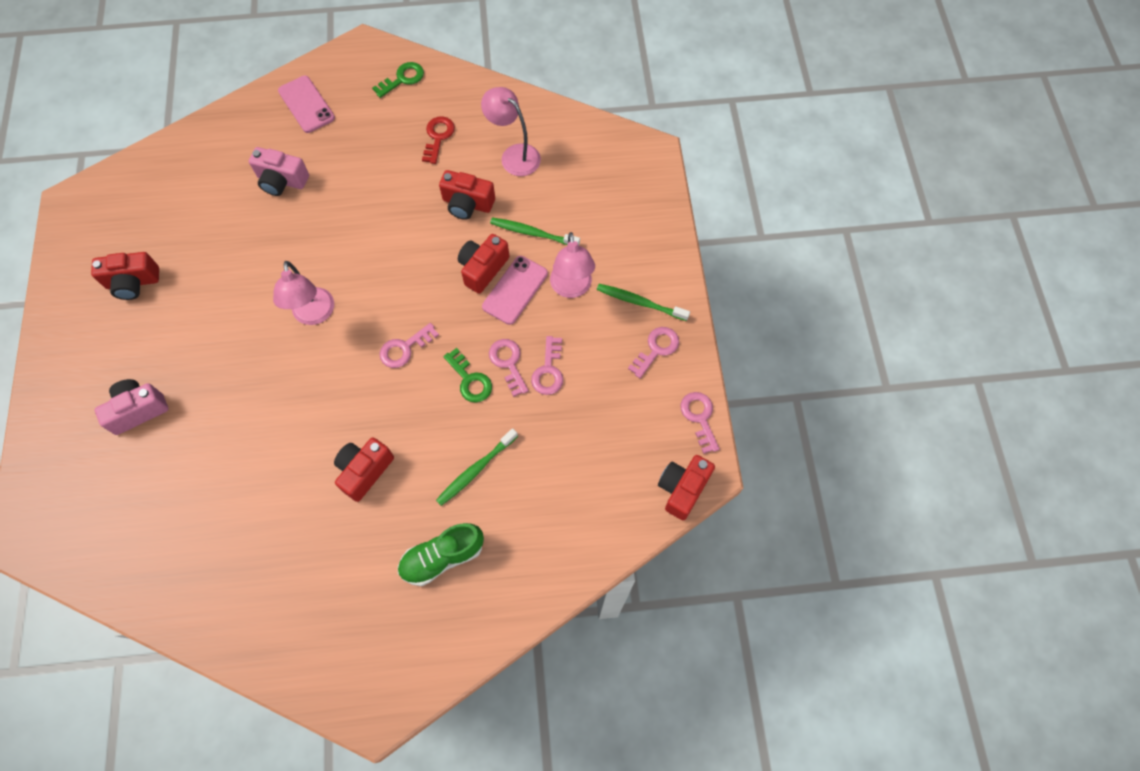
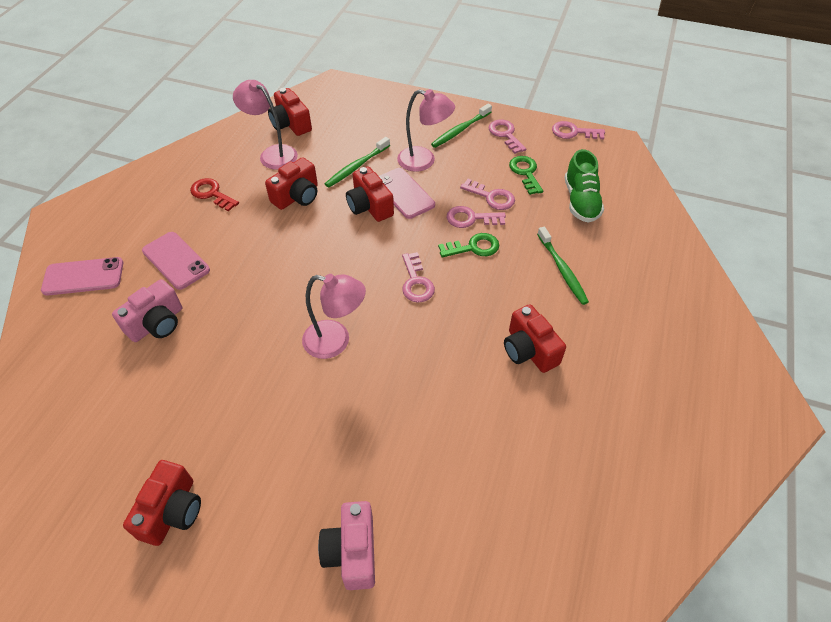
camera: 65 degrees left, 15 degrees down
green key [372,62,424,98] -> green key moved to [509,156,543,195]
green shoe [398,523,484,586] -> green shoe moved to [565,149,604,223]
pink lamp [481,87,541,176] -> pink lamp turned 60 degrees clockwise [233,80,298,170]
red camera [658,455,715,520] -> red camera moved to [268,88,312,136]
none -> pink phone [142,232,210,290]

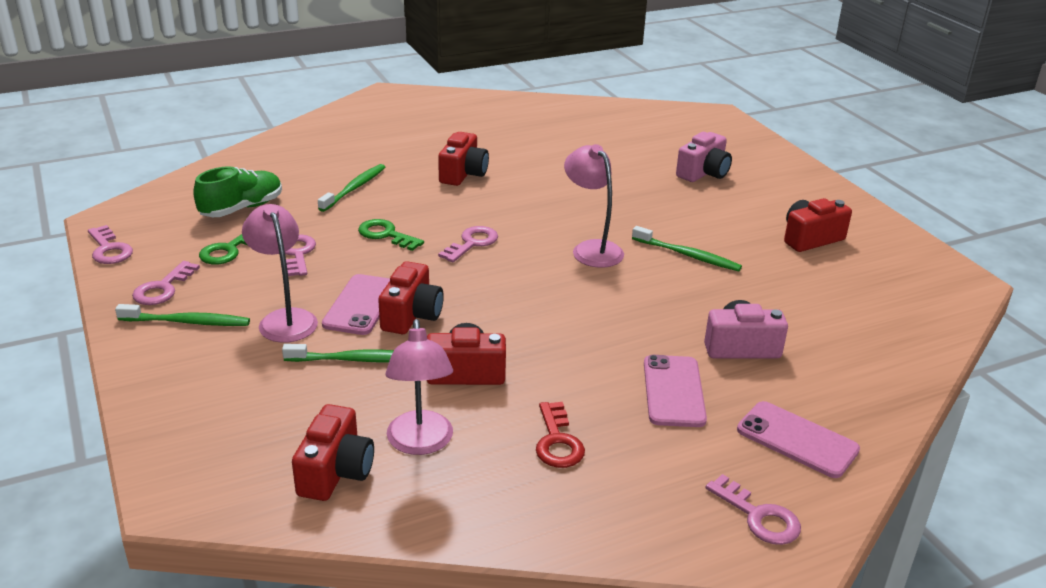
camera: 135 degrees left, 20 degrees down
pink key [446,206,506,228] -> pink key moved to [706,474,801,545]
none -> green toothbrush [632,226,742,271]

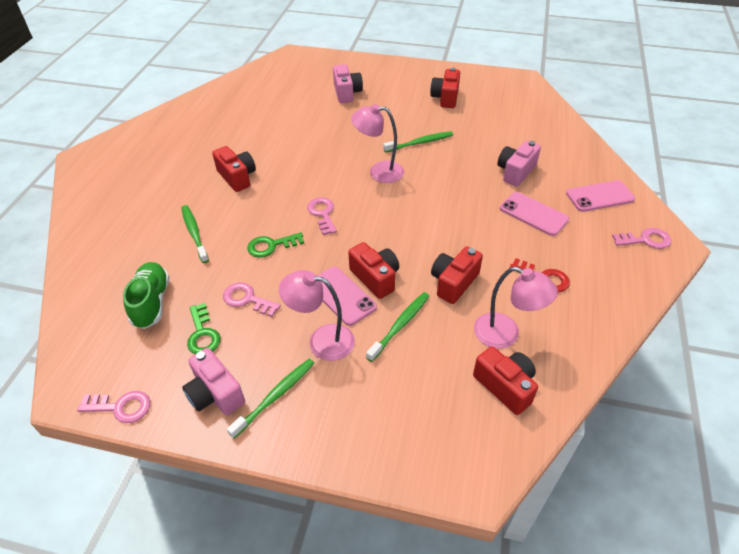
camera: 50 degrees left, 15 degrees up
pink key [132,261,200,305] -> pink camera [182,348,245,415]

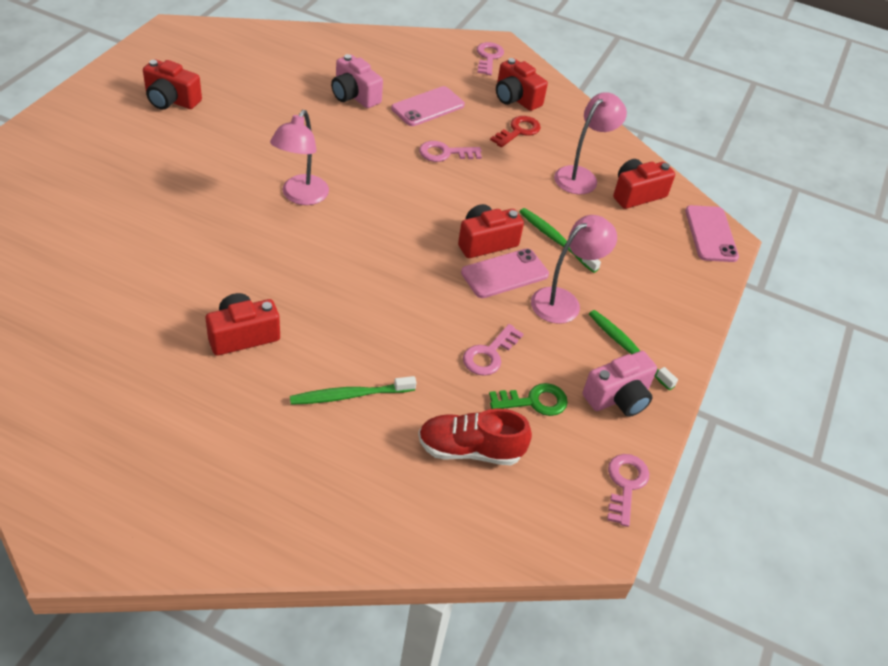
camera: 85 degrees left, 0 degrees up
green shoe [123,262,170,329] -> red shoe [418,408,532,465]
green key [247,232,304,258] -> none
pink lamp [279,270,355,361] -> pink lamp turned 150 degrees counterclockwise [531,215,617,324]
pink key [307,197,337,235] -> pink key moved to [419,141,482,162]
pink camera [333,64,363,103] -> none
green toothbrush [383,131,453,153] -> none
red camera [431,247,483,304] -> red camera moved to [496,58,548,111]
pink phone [566,180,635,212] -> pink phone moved to [685,205,739,262]

